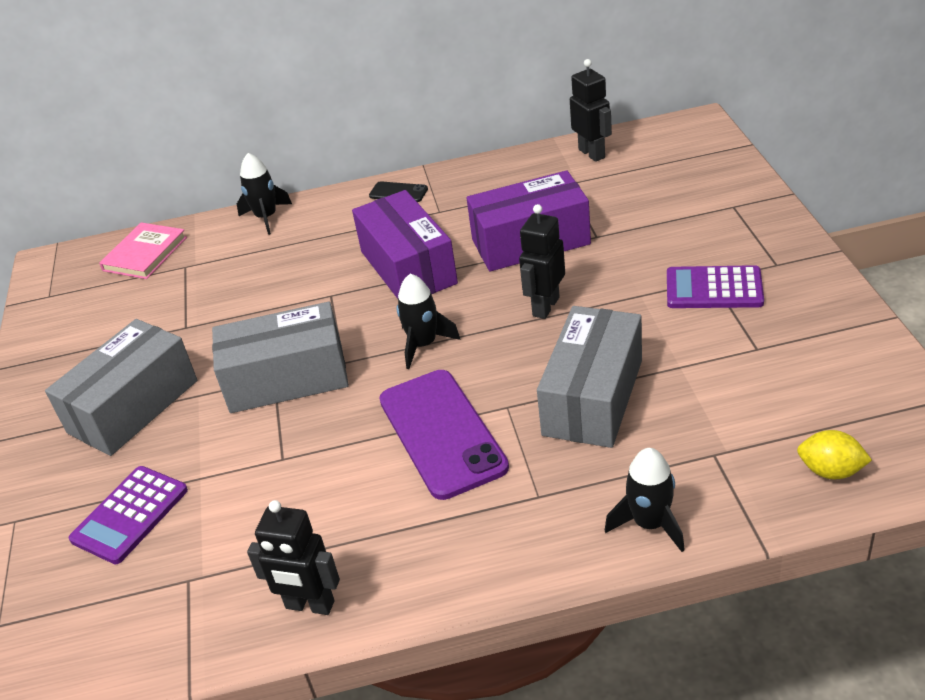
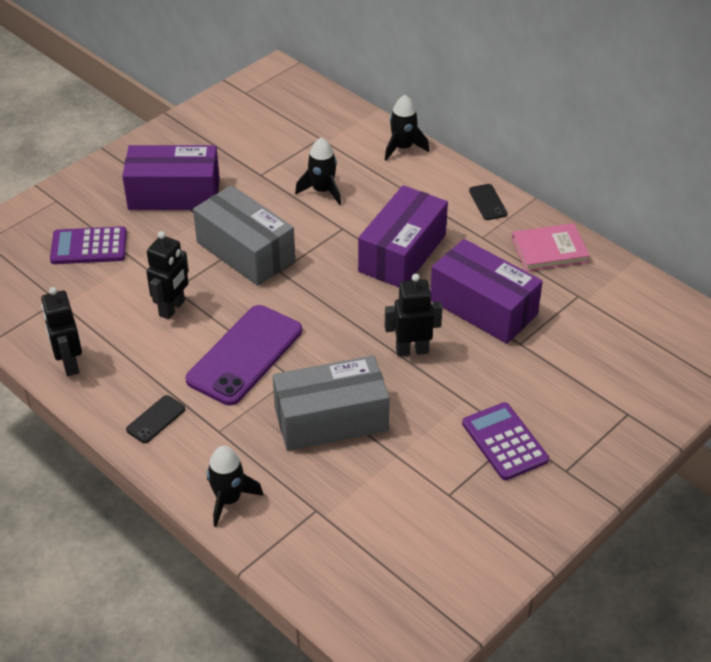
camera: 50 degrees right, 5 degrees up
grey box [45,319,197,456] -> purple box [122,145,220,210]
pink book [99,222,187,279] -> pink book moved to [512,223,590,272]
black rocket [397,274,461,369] -> black rocket moved to [295,137,341,205]
black robot [570,59,612,162] -> black robot moved to [146,231,189,319]
yellow lemon [797,430,872,479] -> none
none -> black phone [126,395,185,443]

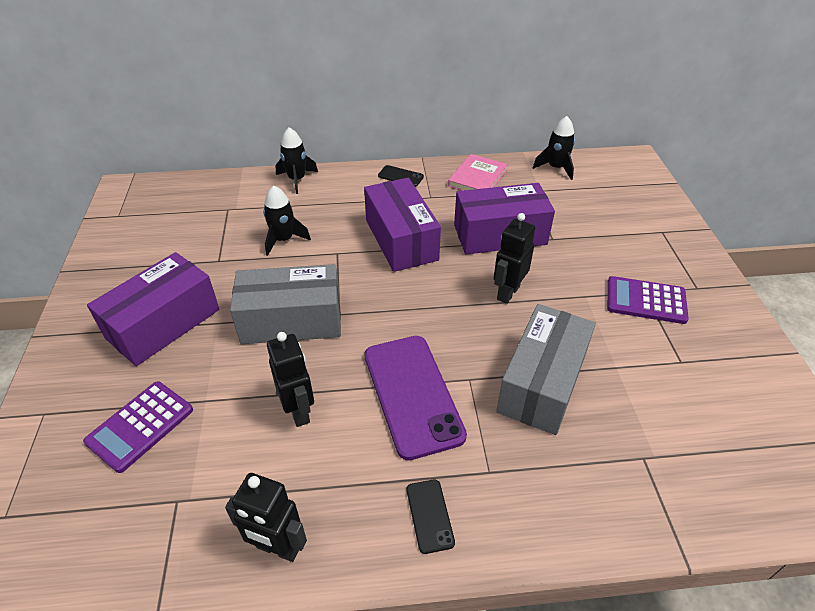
camera: 50 degrees left, 0 degrees up
black rocket [207,446,264,527] -> black rocket moved to [533,116,575,180]

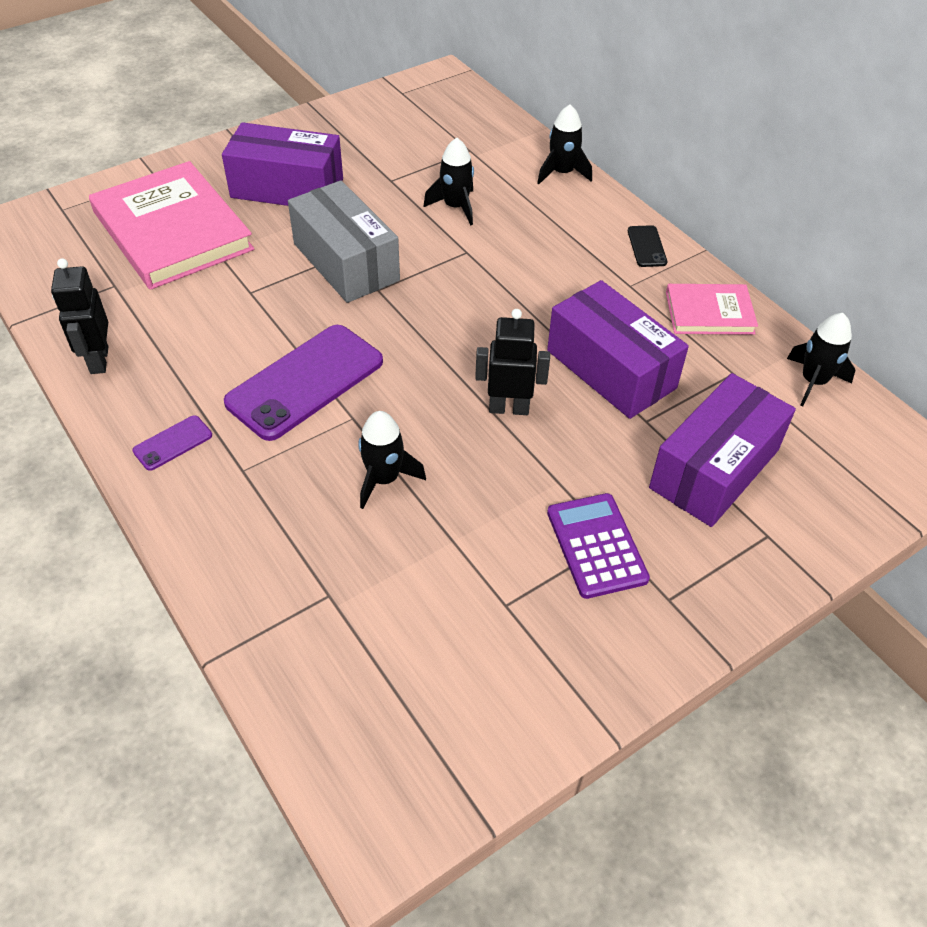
camera: 60 degrees right, 5 degrees up
purple calculator [83,381,193,473] -> pink book [89,161,254,290]
black robot [267,332,314,427] -> none
purple box [364,178,441,272] -> purple box moved to [649,373,796,527]
black phone [407,480,455,554] -> purple phone [132,415,212,471]
grey box [496,304,596,435] -> black rocket [358,411,426,509]

